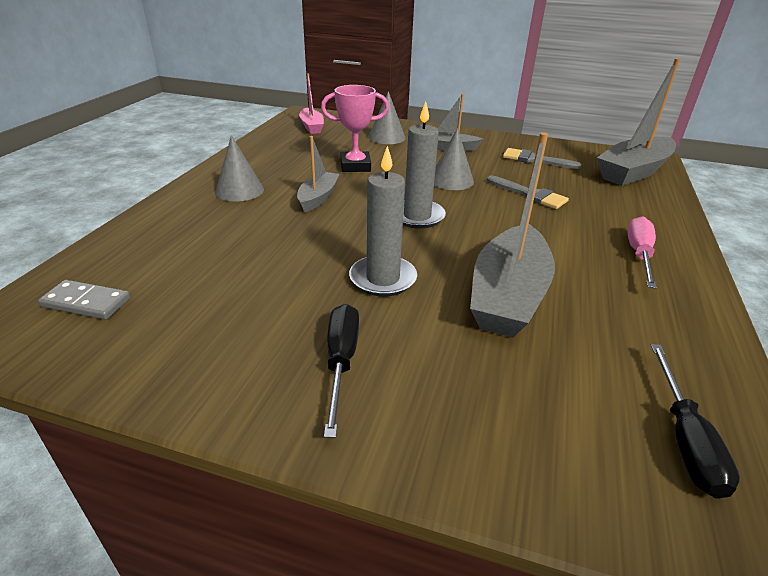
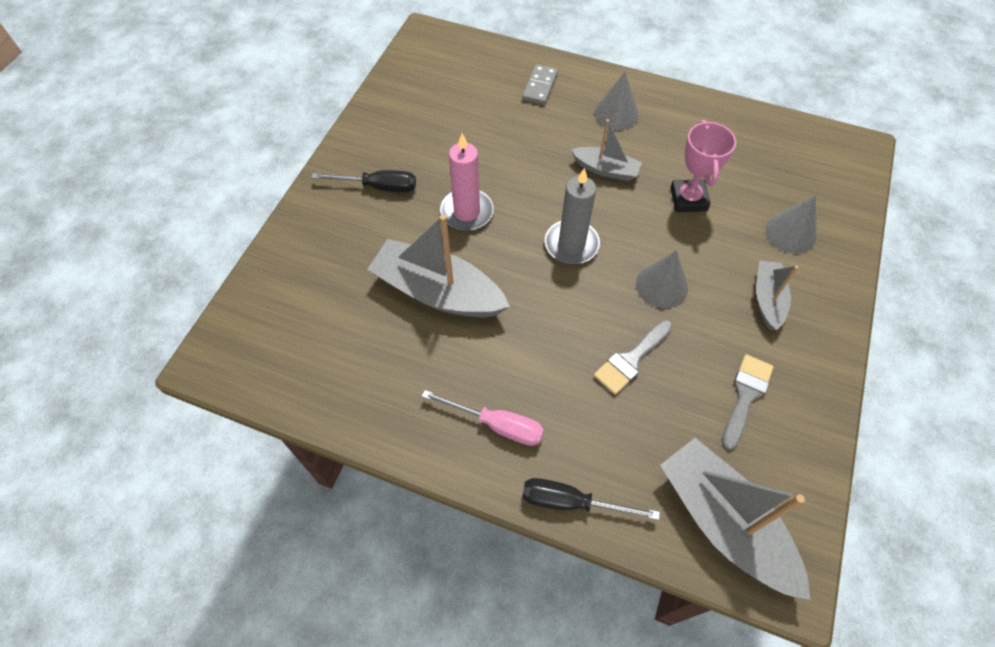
camera: 95 degrees right, 25 degrees up
grey domino [38,280,130,320] -> grey domino moved to [522,64,558,105]
pink boat [299,73,324,134] -> none
grey candle [349,146,417,296] -> pink candle [440,134,494,231]
black screwdriver [651,344,740,499] -> black screwdriver moved to [522,478,660,520]

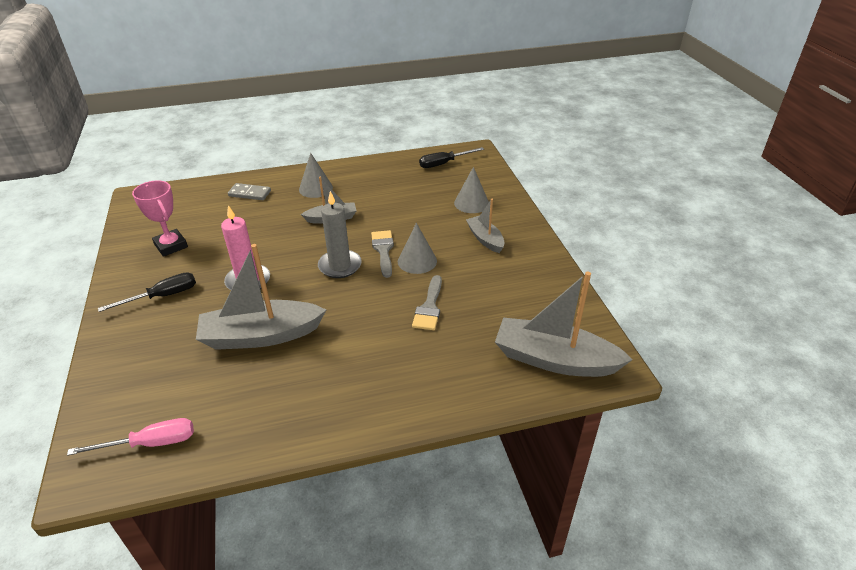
camera: 35 degrees left, 20 degrees down
pink screwdriver [422,390,544,446] -> pink screwdriver moved to [67,418,194,456]
grey domino [522,64,558,105] -> grey domino turned 60 degrees counterclockwise [228,183,271,200]
black screwdriver [522,478,660,520] -> black screwdriver moved to [419,147,484,168]
pink trophy [670,120,736,212] -> pink trophy moved to [132,180,188,257]
grey brush [722,354,774,450] -> grey brush moved to [371,230,394,278]

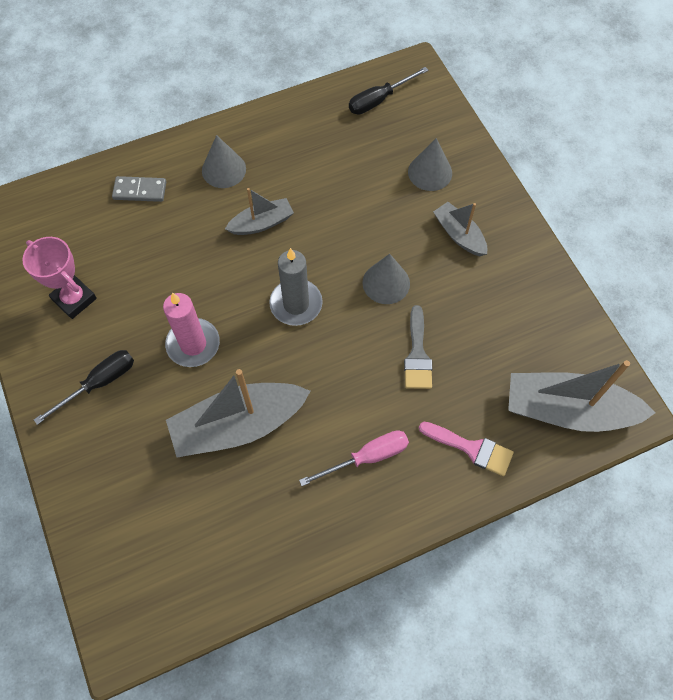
camera: 10 degrees left, 25 degrees up
pink screwdriver [67,418,194,456] -> pink screwdriver moved to [299,430,409,486]
grey brush [371,230,394,278] -> none
none -> pink brush [419,422,514,476]

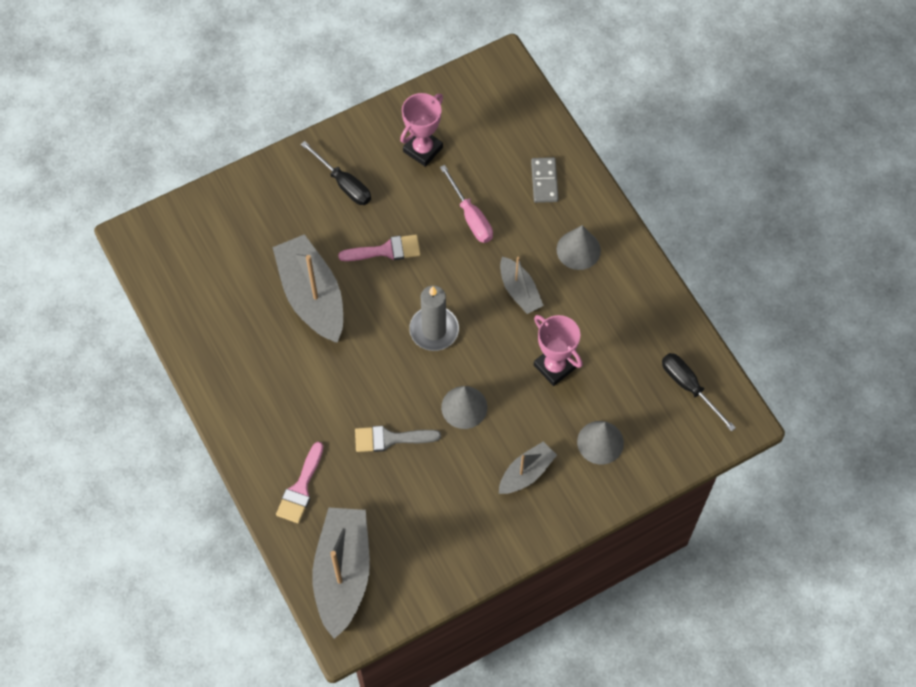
camera: 85 degrees right, 0 degrees up
pink candle [163,293,220,367] -> pink brush [338,235,421,261]
pink screwdriver [299,430,409,486] -> pink screwdriver moved to [440,165,493,243]
none -> pink trophy [534,315,583,386]

